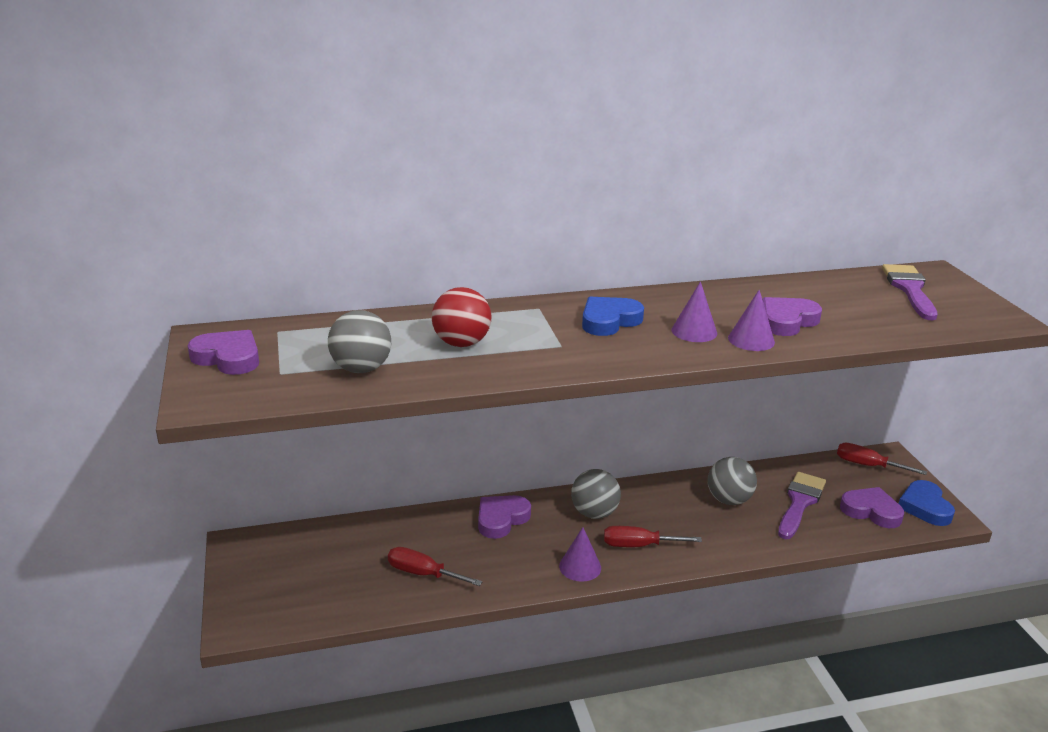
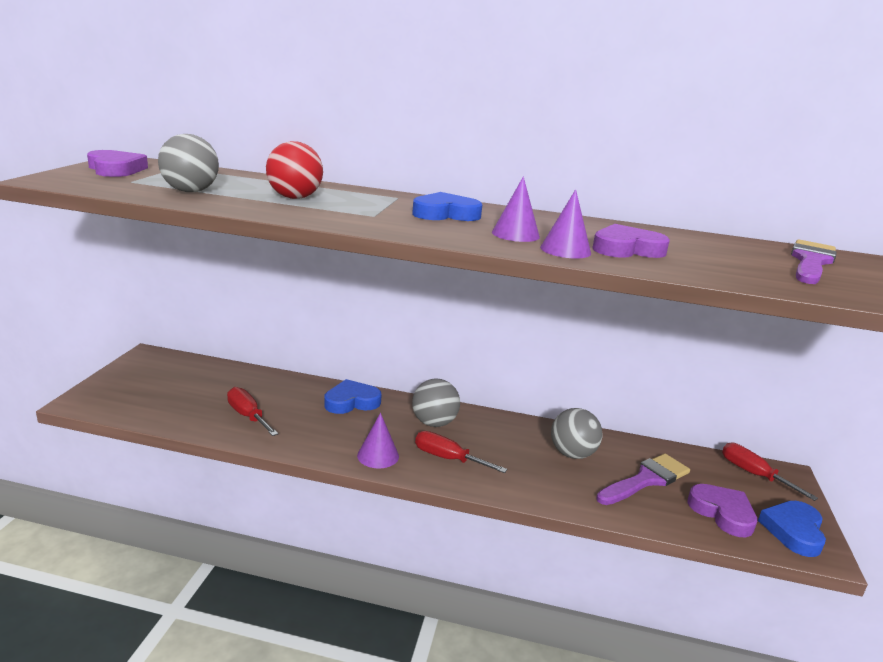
camera: 25 degrees right, 5 degrees down
purple heart [478,495,531,539] -> blue heart [324,379,382,414]

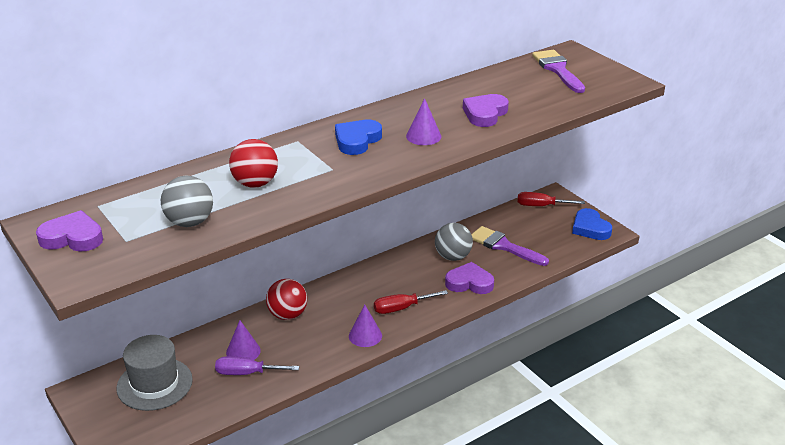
camera: 45 degrees left, 10 degrees up
red screwdriver [227,387,278,436] -> purple screwdriver [215,356,299,375]
blue heart [324,379,382,414] -> red ball [266,279,307,320]
grey ball [412,378,460,427] -> none
purple cone [540,189,591,259] -> purple cone moved to [226,320,261,360]
purple brush [596,454,690,505] -> purple brush turned 60 degrees counterclockwise [471,226,549,266]
purple heart [687,484,757,537] -> purple heart moved to [445,262,494,294]
none -> grey hat [116,335,193,411]

